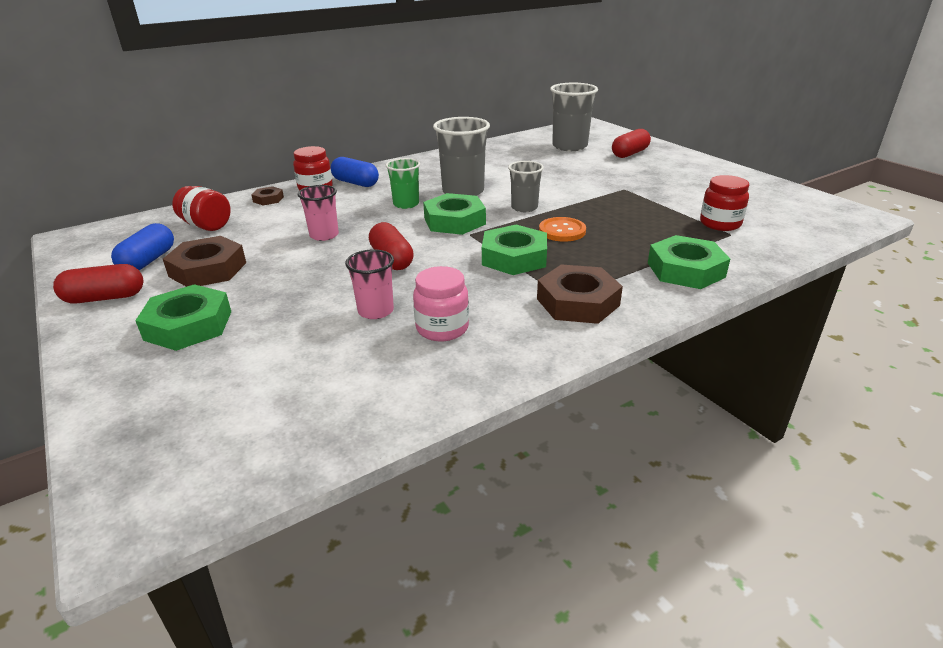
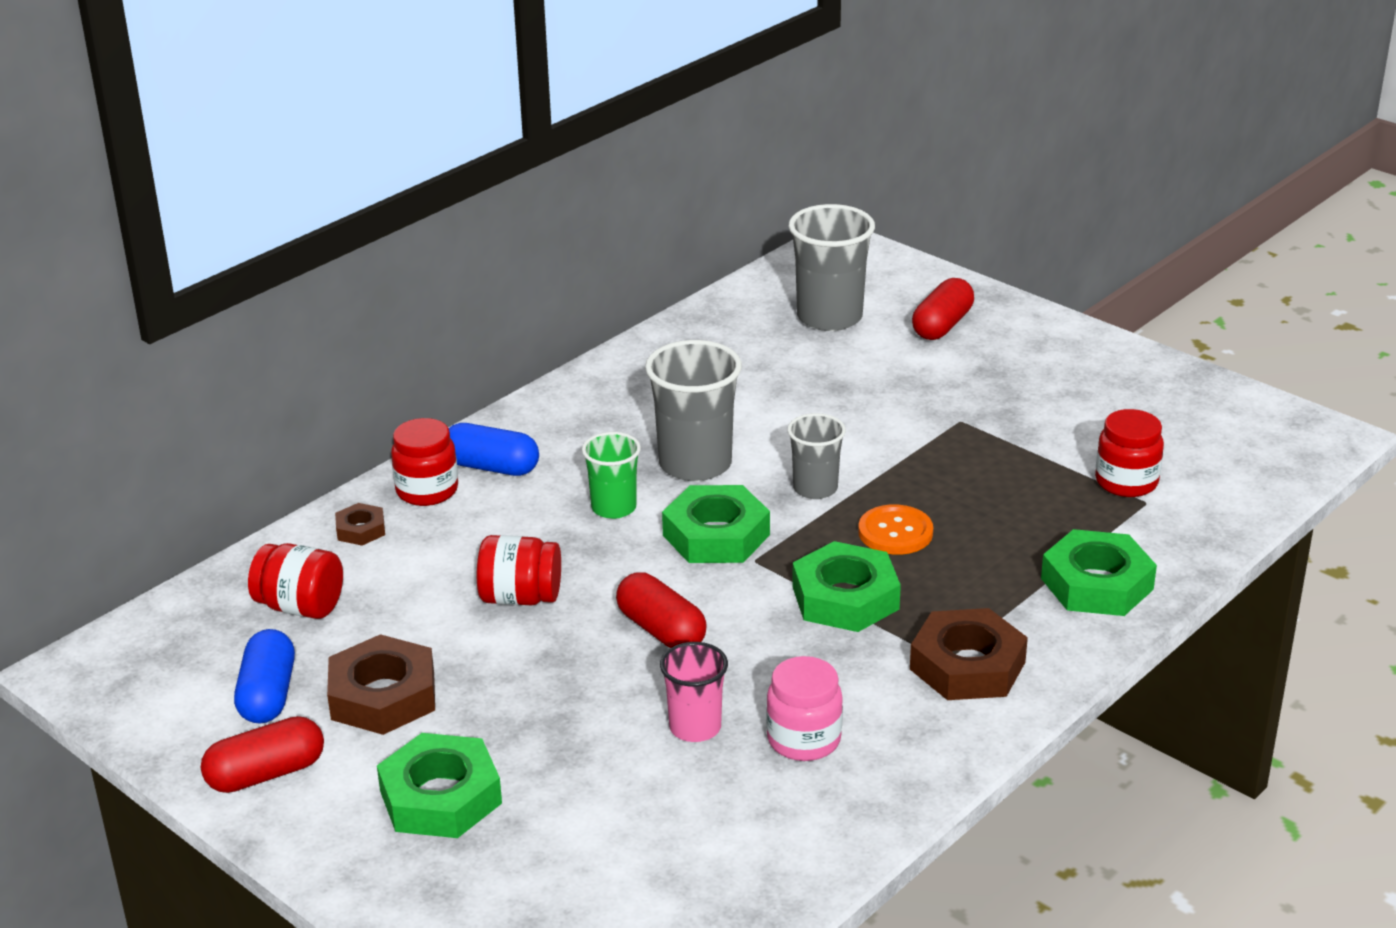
camera: 15 degrees left, 0 degrees up
pink cup [298,185,339,241] -> red jar [477,535,561,605]

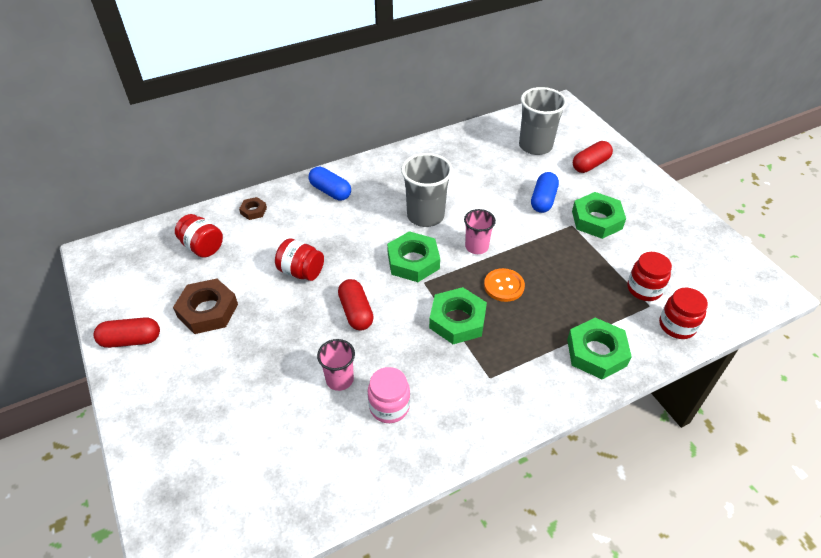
camera: 20 degrees right, 15 degrees up
blue capsule [234,629,295,724] -> blue capsule moved to [531,172,559,213]
green nut [377,733,502,838] -> green nut moved to [572,192,626,239]
red jar [391,418,458,506] -> red jar moved to [659,288,708,339]
green cup [582,432,641,519] -> none
grey cup [787,413,846,499] -> pink cup [464,209,496,254]
brown nut [910,608,1028,700] -> none

